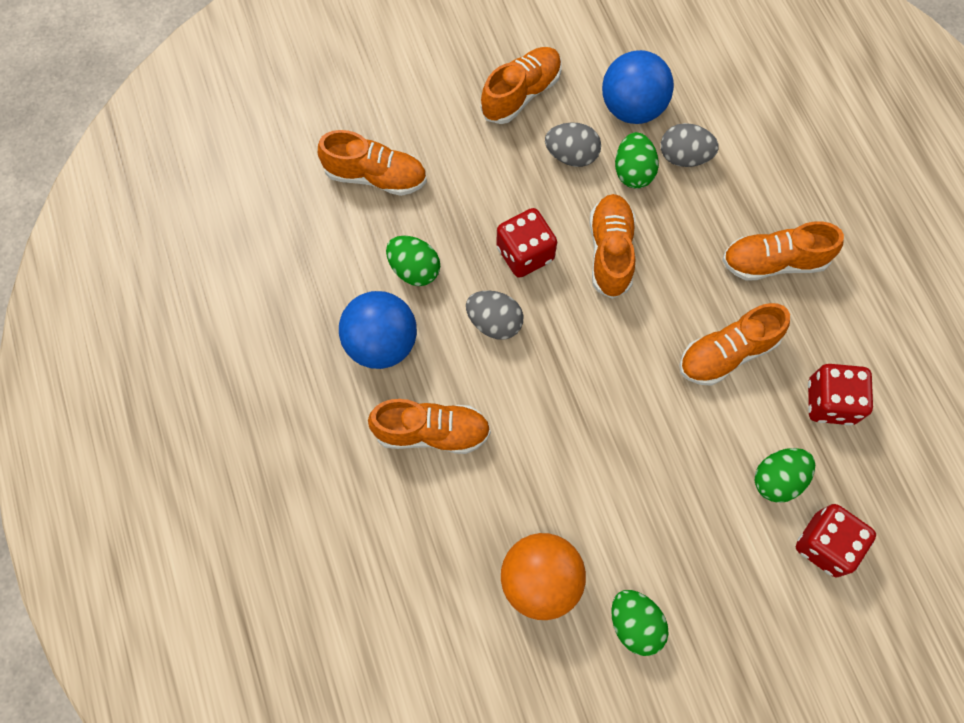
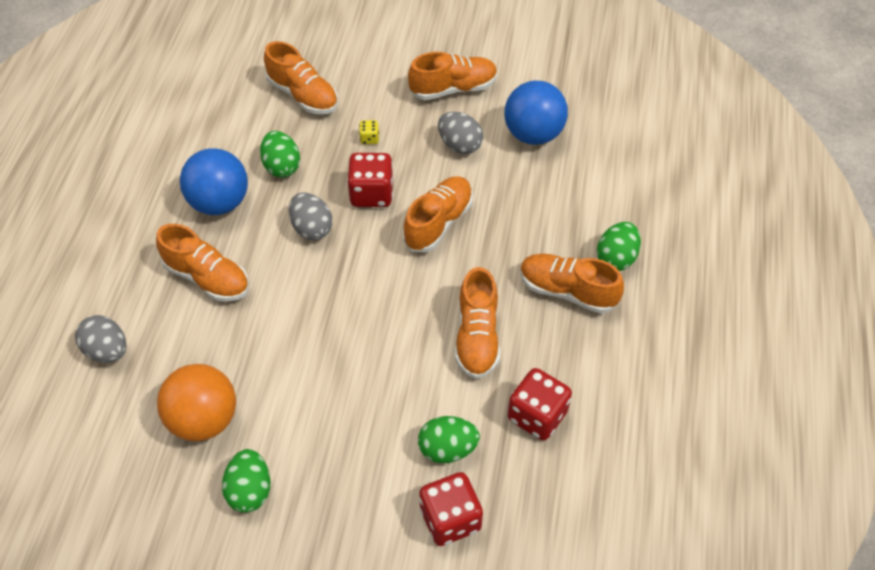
camera: 30 degrees right, 15 degrees down
green egg [615,132,659,189] -> green egg moved to [597,222,641,271]
grey egg [661,123,719,167] -> grey egg moved to [75,315,126,363]
orange shoe [679,303,790,386] -> orange shoe turned 90 degrees counterclockwise [455,267,500,379]
none -> yellow dice [359,120,379,144]

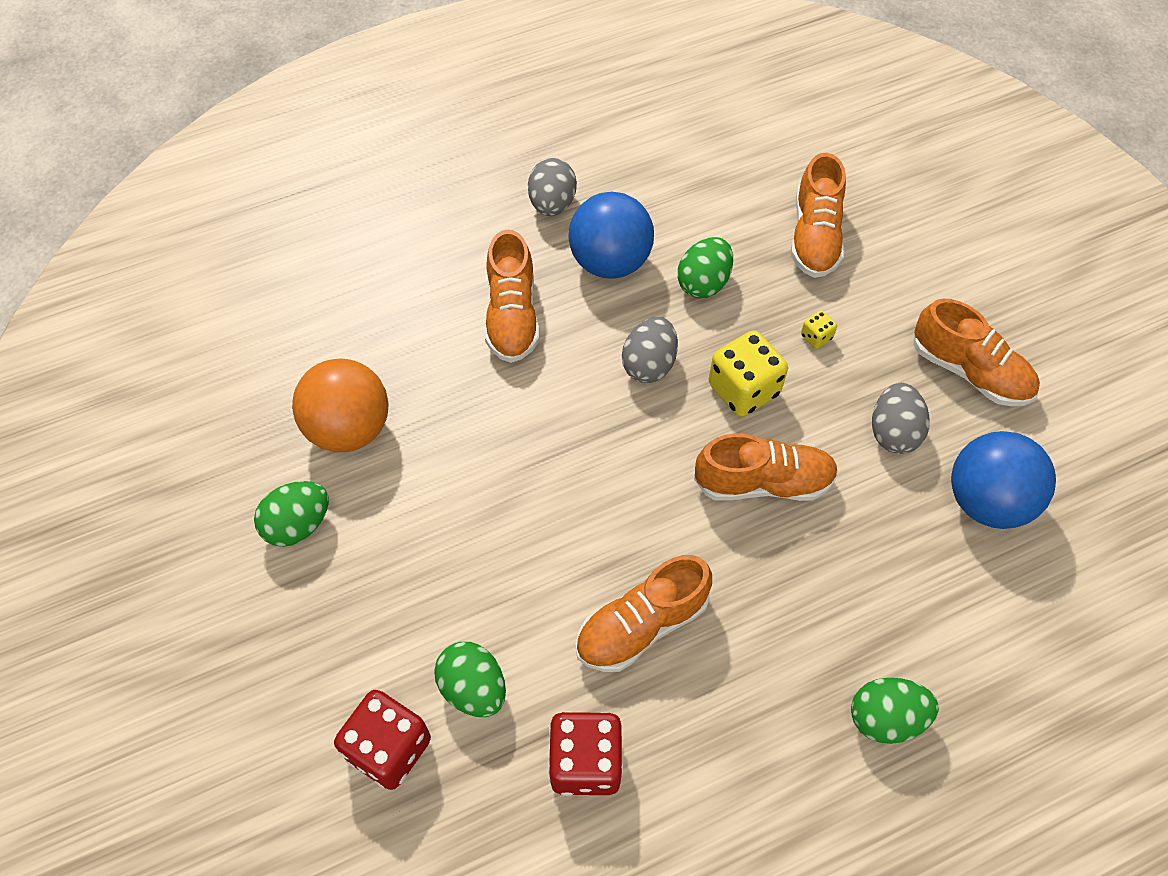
camera: 55 degrees right, 5 degrees up
grey egg [75,315,126,363] -> grey egg moved to [528,158,577,216]
red dice [347,153,394,207] -> yellow dice [709,330,788,417]
orange shoe [520,254,624,314] -> none

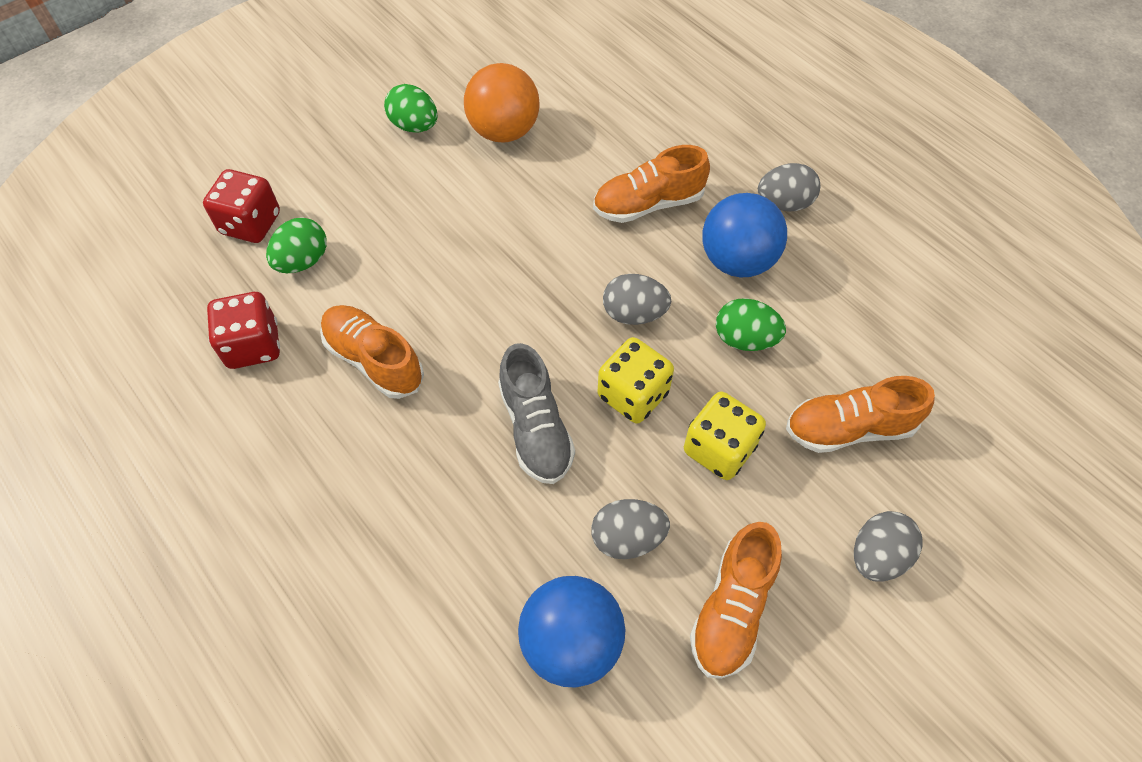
camera: 75 degrees right, 0 degrees up
orange shoe [694,433,839,501] -> grey shoe [498,343,575,484]
yellow dice [801,310,837,349] -> yellow dice [684,392,766,480], size x2.18
green egg [851,678,939,744] -> none
none -> grey egg [854,511,923,582]

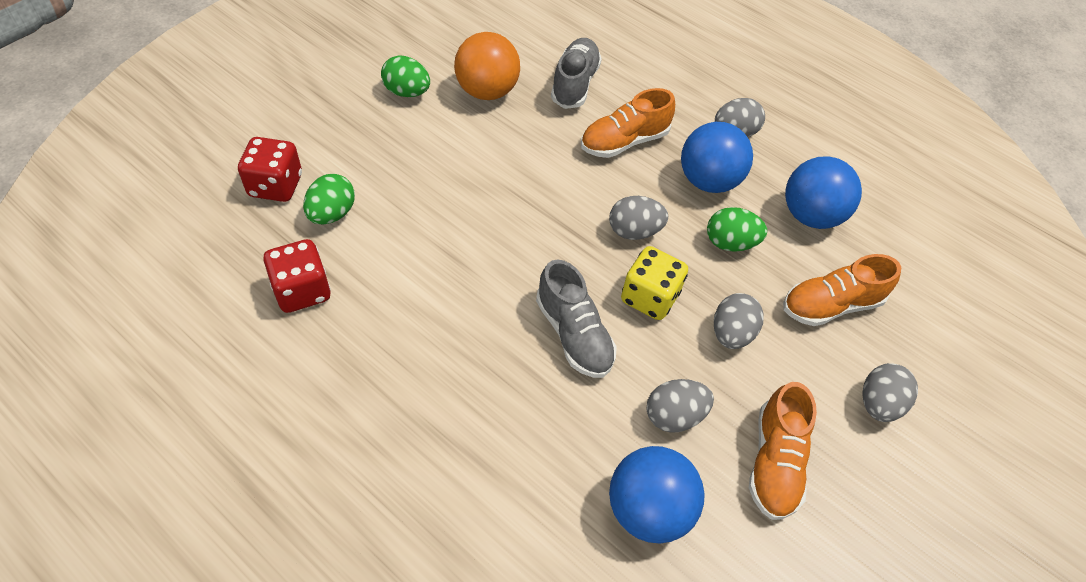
camera: 15 degrees left, 5 degrees down
orange shoe [320,305,424,399] -> none
yellow dice [684,392,766,480] -> grey egg [714,293,764,349]
none -> grey shoe [551,38,602,109]
none -> blue ball [785,156,862,229]

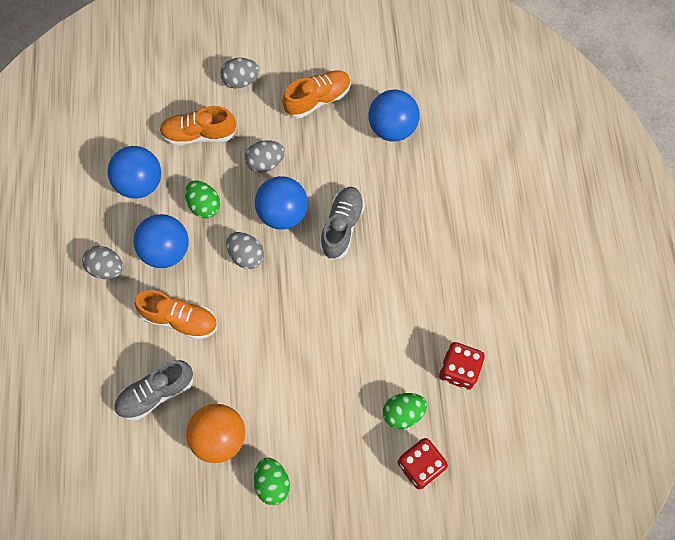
camera: 130 degrees left, 15 degrees up
yellow dice [621,246,688,320] -> blue ball [255,176,308,230]
grey egg [647,379,714,433] -> none
orange shoe [783,254,901,326] -> orange shoe turned 150 degrees clockwise [159,106,237,146]

